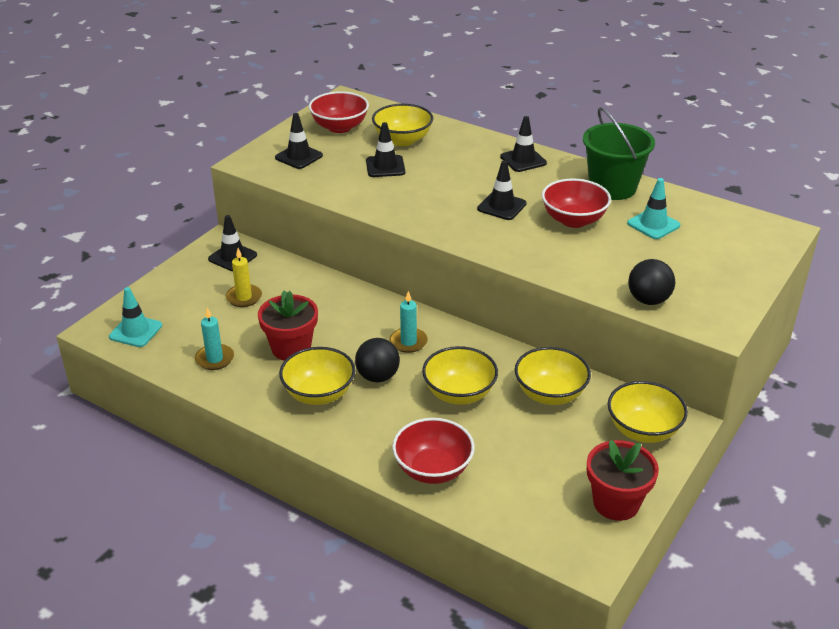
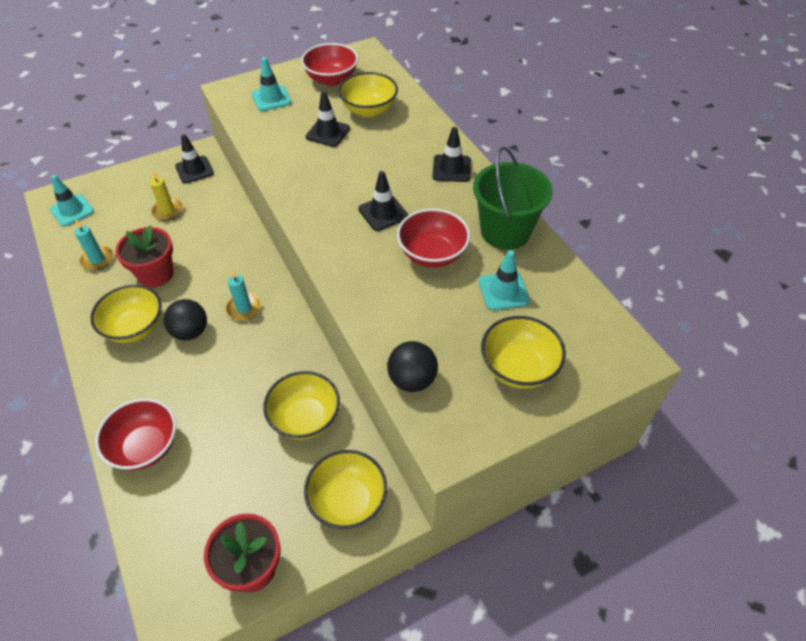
camera: 30 degrees right, 15 degrees up
black traffic cone [275,113,323,169] -> turquoise traffic cone [252,57,291,111]
yellow bowl [422,346,498,405] -> yellow bowl moved to [481,316,566,389]

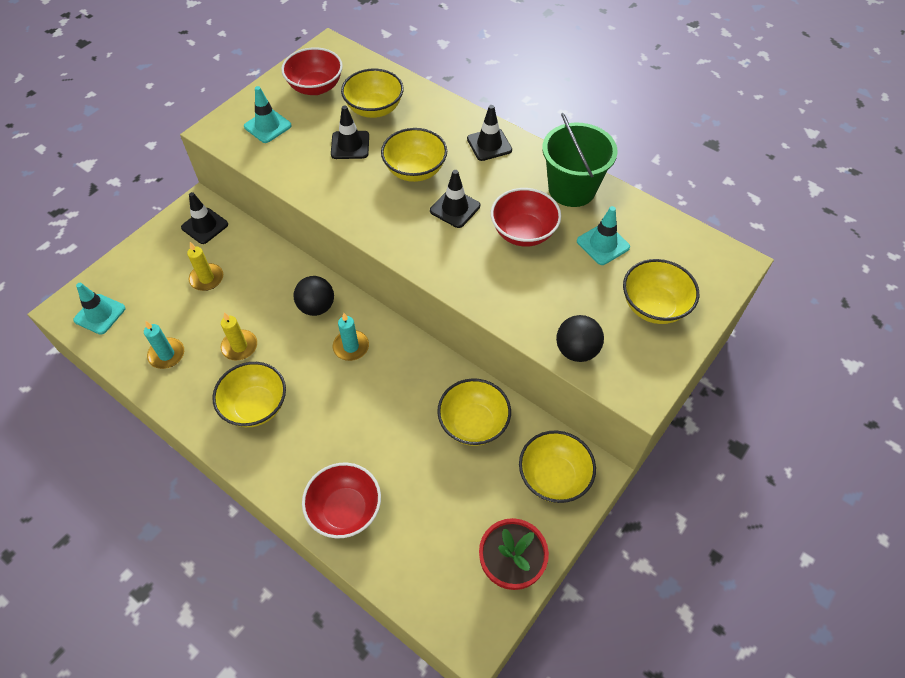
camera: 25 degrees left, 5 degrees up
red flower pot [116,225,174,287] -> yellow candle [221,312,257,360]
black ball [164,299,207,341] -> black ball moved to [293,276,334,316]
none -> yellow bowl [381,128,447,182]

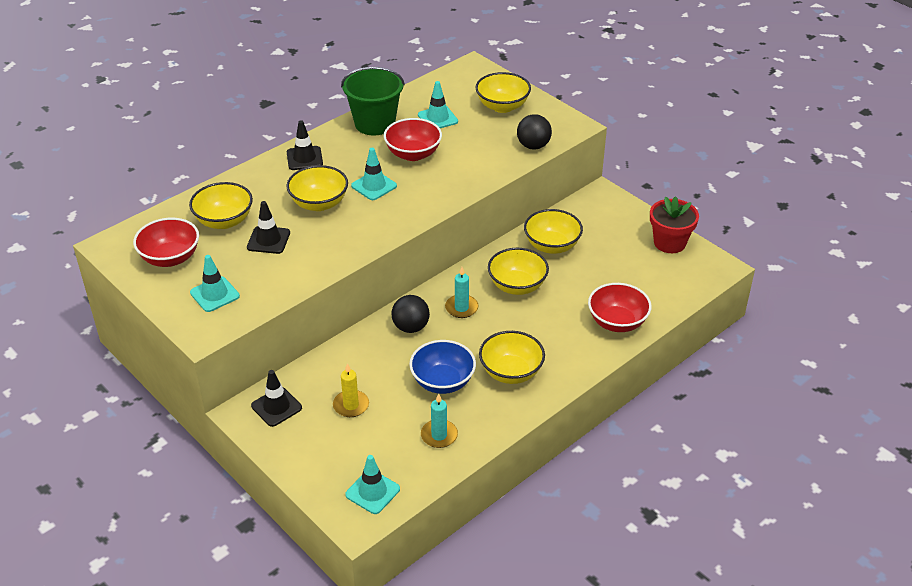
camera: 80 degrees left, 15 degrees down
yellow candle [221,312,257,360] -> blue bowl [409,340,476,394]
black traffic cone [430,170,480,228] -> turquoise traffic cone [351,148,397,200]
yellow bowl [519,431,596,503] -> yellow bowl moved to [488,248,549,295]

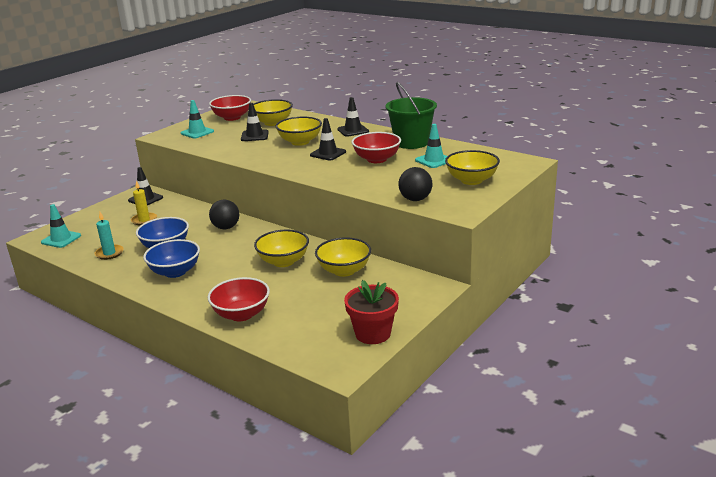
camera: 80 degrees right, 15 degrees down
turquoise traffic cone [351,148,397,200] -> black traffic cone [310,118,346,161]
turquoise candle [445,267,479,318] -> none
yellow bowl [479,331,545,384] -> blue bowl [143,239,200,278]

